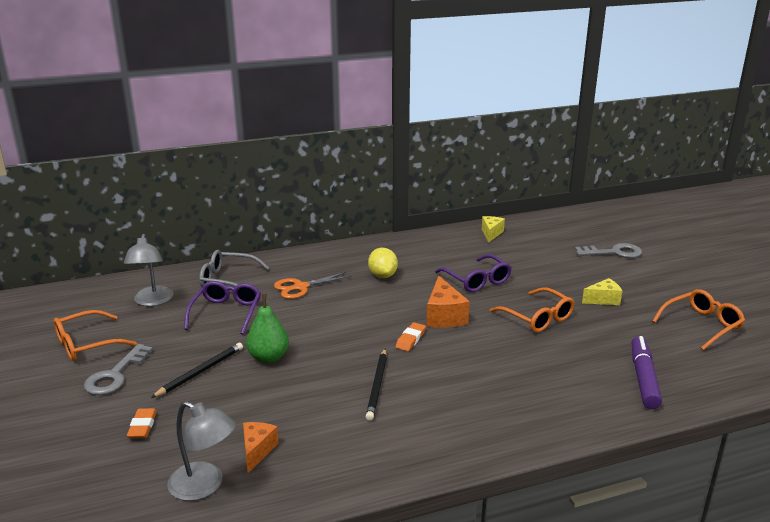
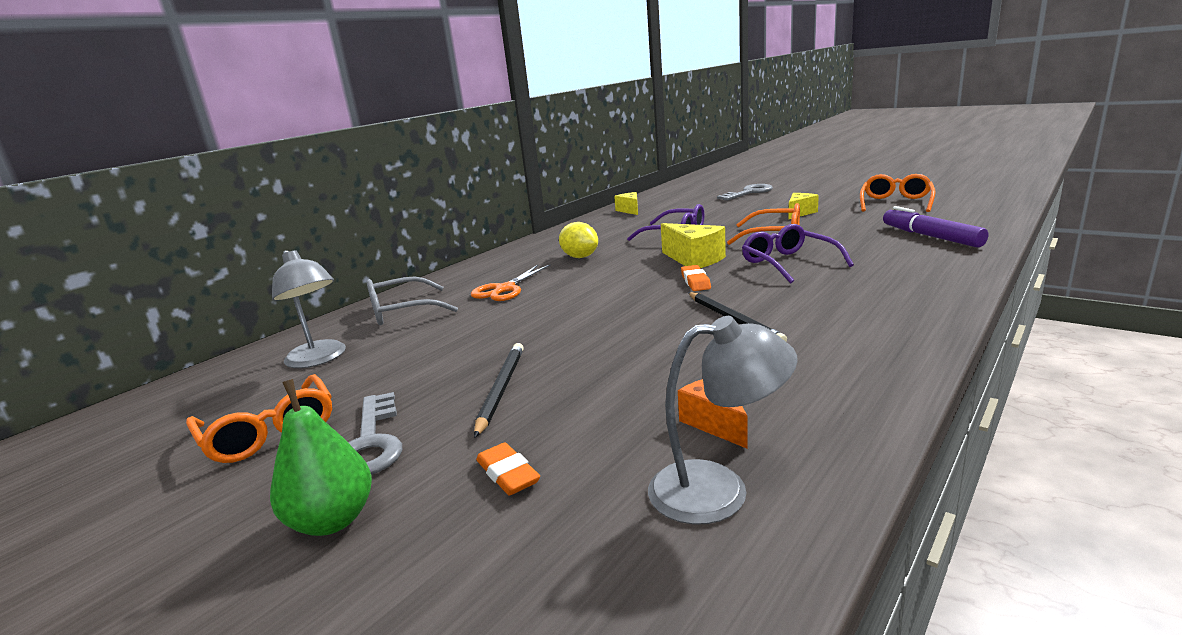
camera: 30 degrees left, 5 degrees down
orange glasses [54,310,137,361] -> orange glasses turned 60 degrees counterclockwise [186,374,332,463]
purple glasses [184,281,261,335] -> purple glasses moved to [742,224,854,284]
green pear [246,294,289,363] -> green pear moved to [270,379,372,536]
orange cheese [427,276,470,328] -> yellow cheese [661,223,726,268]

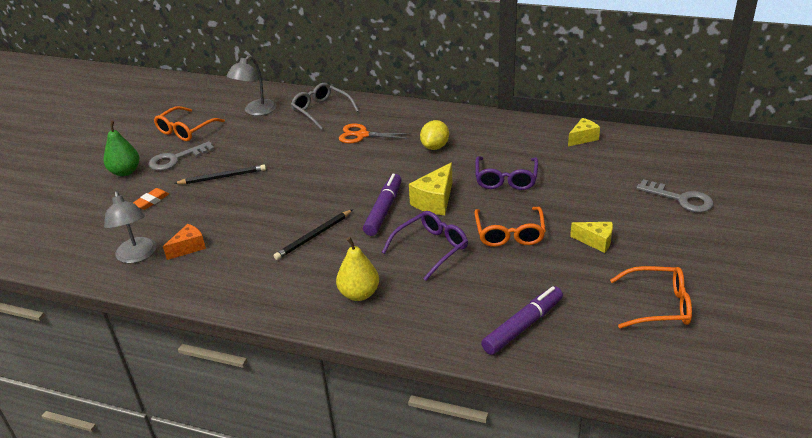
camera: 70 degrees right, 15 degrees up
orange eraser [681,265,711,291] -> purple marker [363,174,402,236]
none -> yellow pear [336,237,379,301]

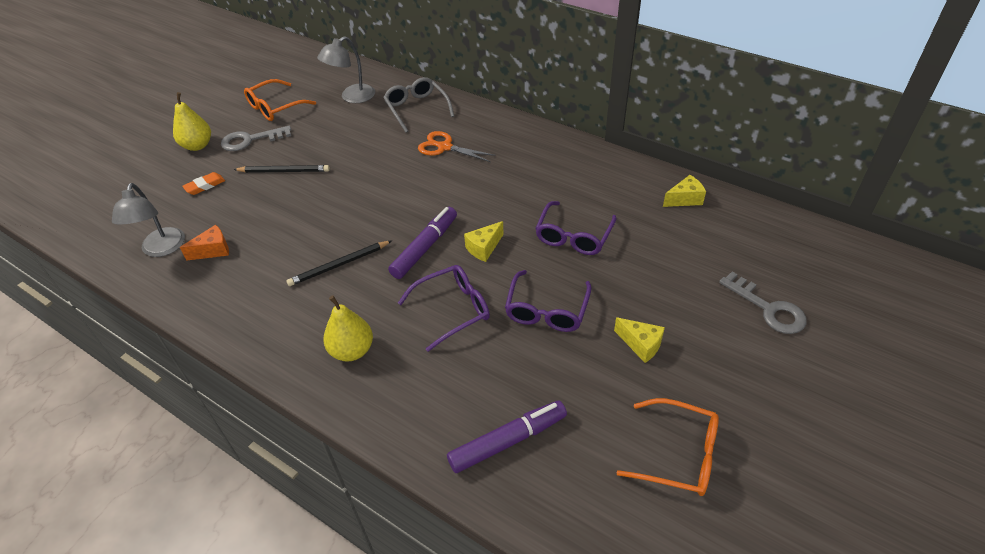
camera: 15 degrees right, 10 degrees up
green pear [104,121,140,176] -> yellow pear [173,92,211,151]
yellow cheese [409,162,452,215] -> yellow cheese [464,221,504,262], size x0.66
yellow lemon [420,120,449,150] -> none
orange glasses [474,207,546,247] -> purple glasses [505,270,592,332]

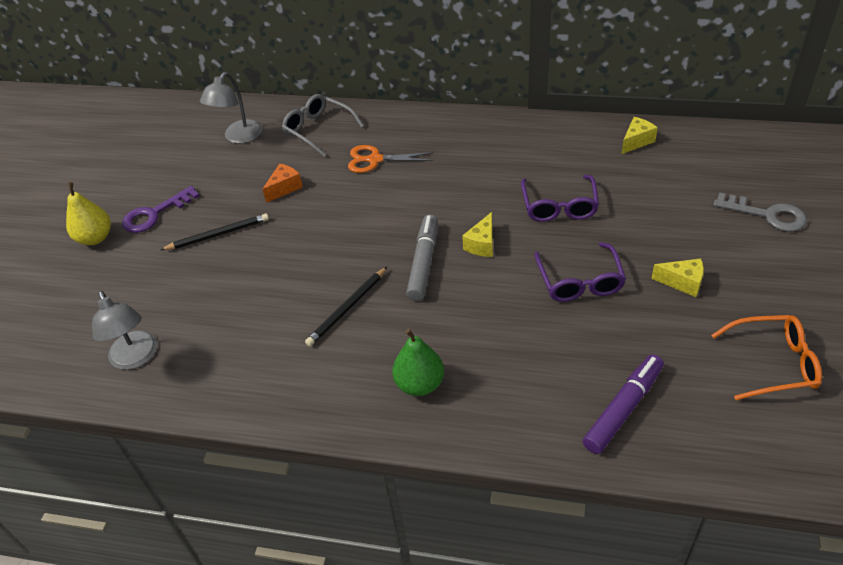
camera: 20 degrees left, 0 degrees up
orange cheese [180,225,229,261] -> orange cheese moved to [262,164,303,203]
orange eraser [182,172,225,195] -> none
grey key [221,126,291,151] -> purple key [122,186,199,233]
orange glasses [244,79,316,121] -> none
yellow pear [323,295,373,362] -> green pear [392,328,444,396]
purple marker [388,207,457,279] -> grey marker [406,215,438,301]
purple glasses [398,265,490,352] -> none

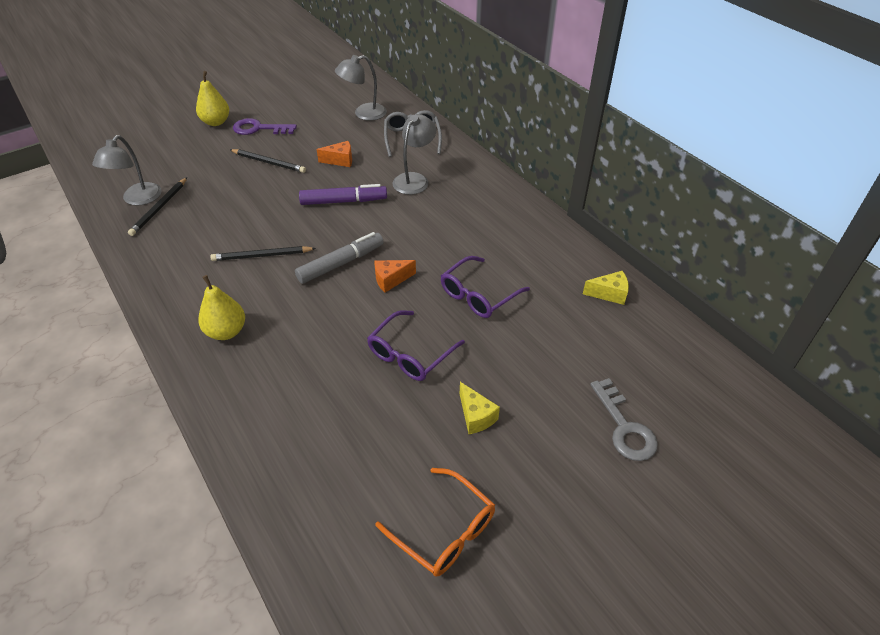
camera: 40 degrees right, 0 degrees up
orange scissors [348,145,433,173] -> grey lamp [392,114,436,195]
green pear [392,328,444,396] -> yellow pear [198,275,245,340]
yellow cheese [462,212,493,257] -> orange cheese [374,260,416,293]
purple marker [583,355,664,454] -> purple marker moved to [299,184,387,205]
none -> black pencil [128,177,187,236]

